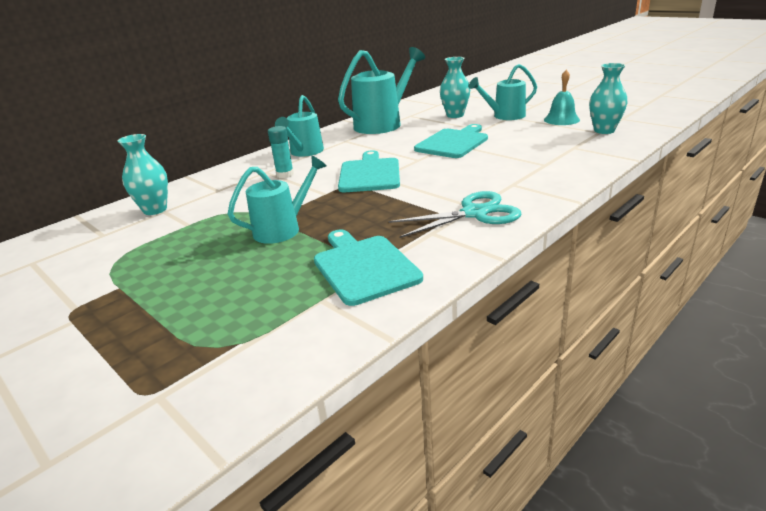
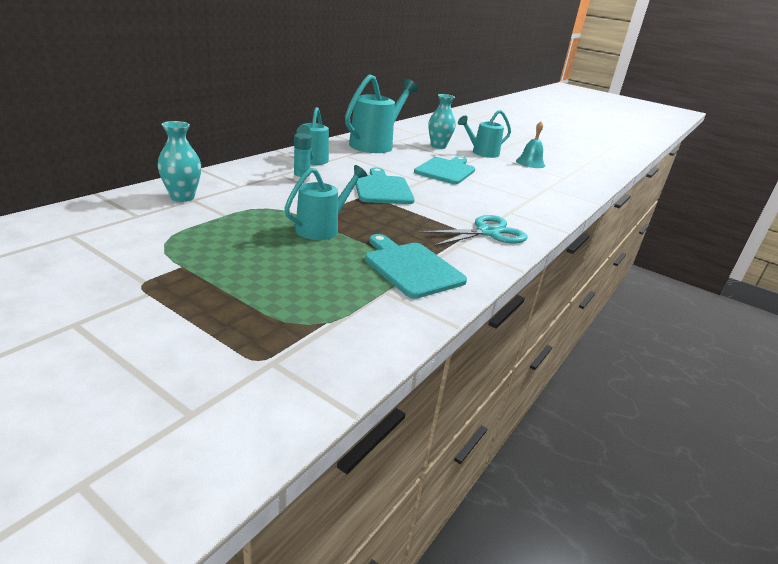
camera: 15 degrees left, 0 degrees up
turquoise vase [589,63,627,134] -> none

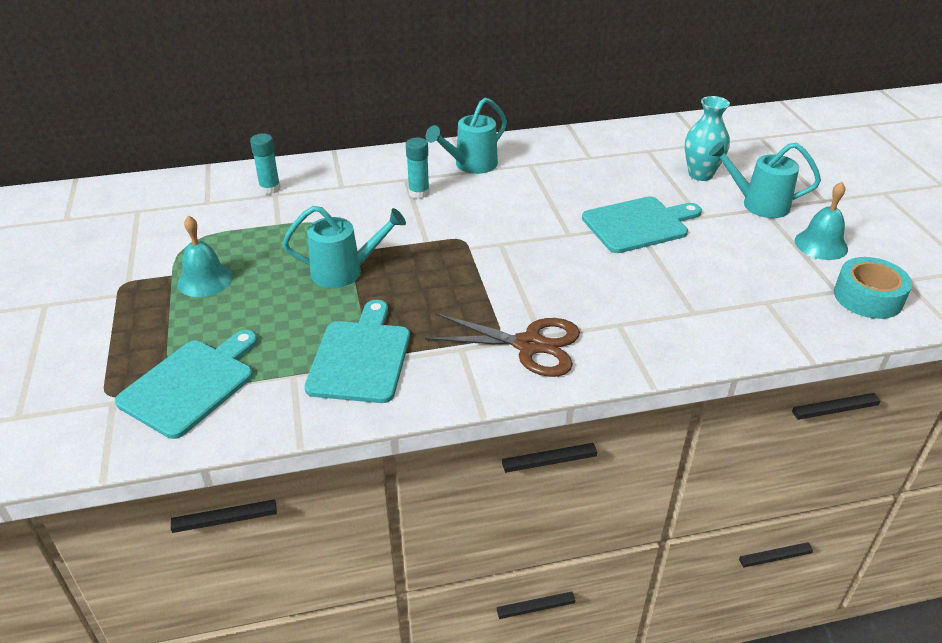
camera: 45 degrees right, 10 degrees up
turquoise vase [157,121,201,202] -> turquoise glue stick [250,134,281,194]
turquoise watering can [345,74,418,153] -> none
turquoise cutting board [355,167,415,204] -> turquoise cutting board moved to [115,330,258,439]
turquoise scissors [419,215,528,246] -> brown scissors [425,313,580,377]
none -> turquoise bell [177,216,233,297]
none -> turquoise tape [834,257,912,319]

